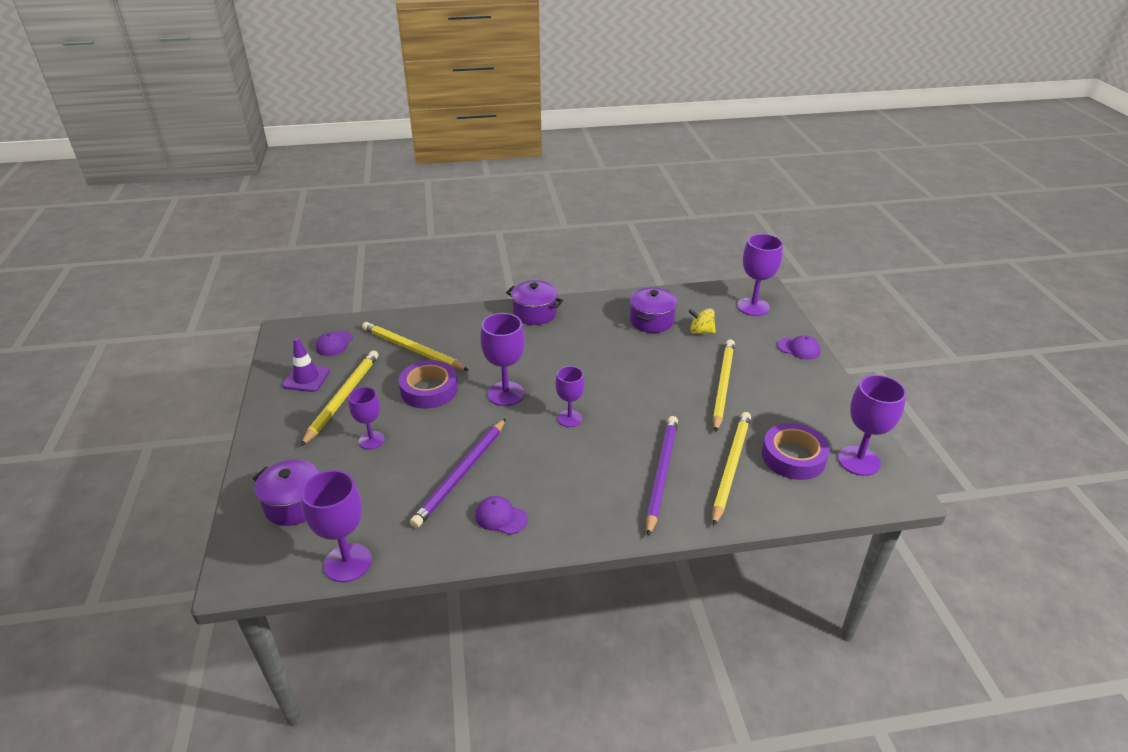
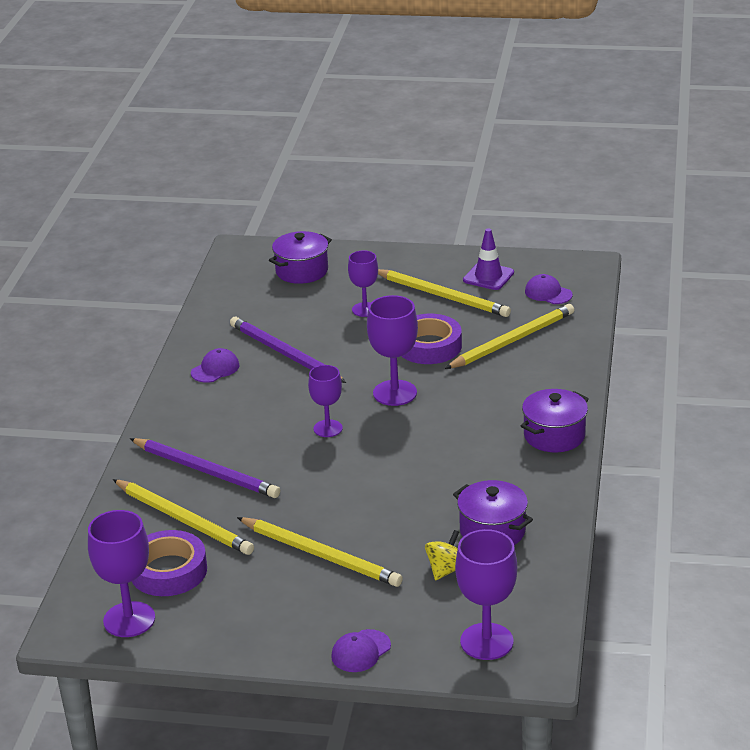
camera: 110 degrees right, 5 degrees down
purple goblet [301,470,372,582] -> none

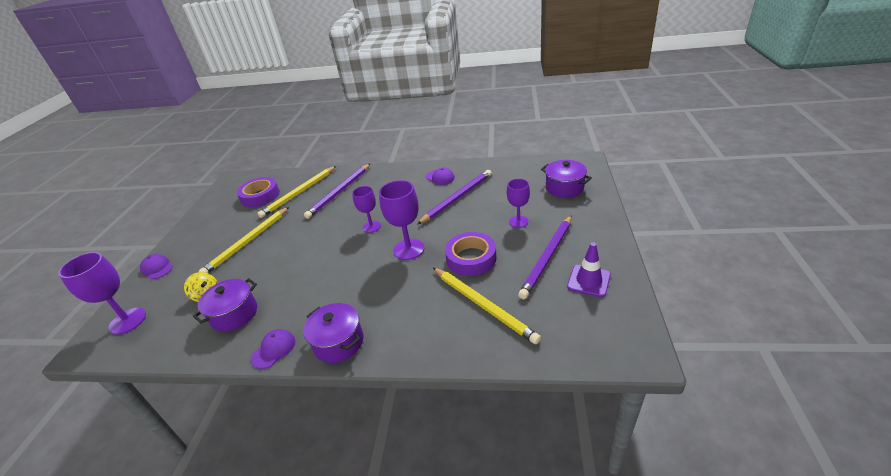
camera: 90 degrees right, 5 degrees up
purple goblet [88,510,155,637] -> none
yellow pencil [378,269,511,317] -> purple pencil [518,216,571,299]
purple cap [525,274,573,304] -> purple cap moved to [251,329,295,369]

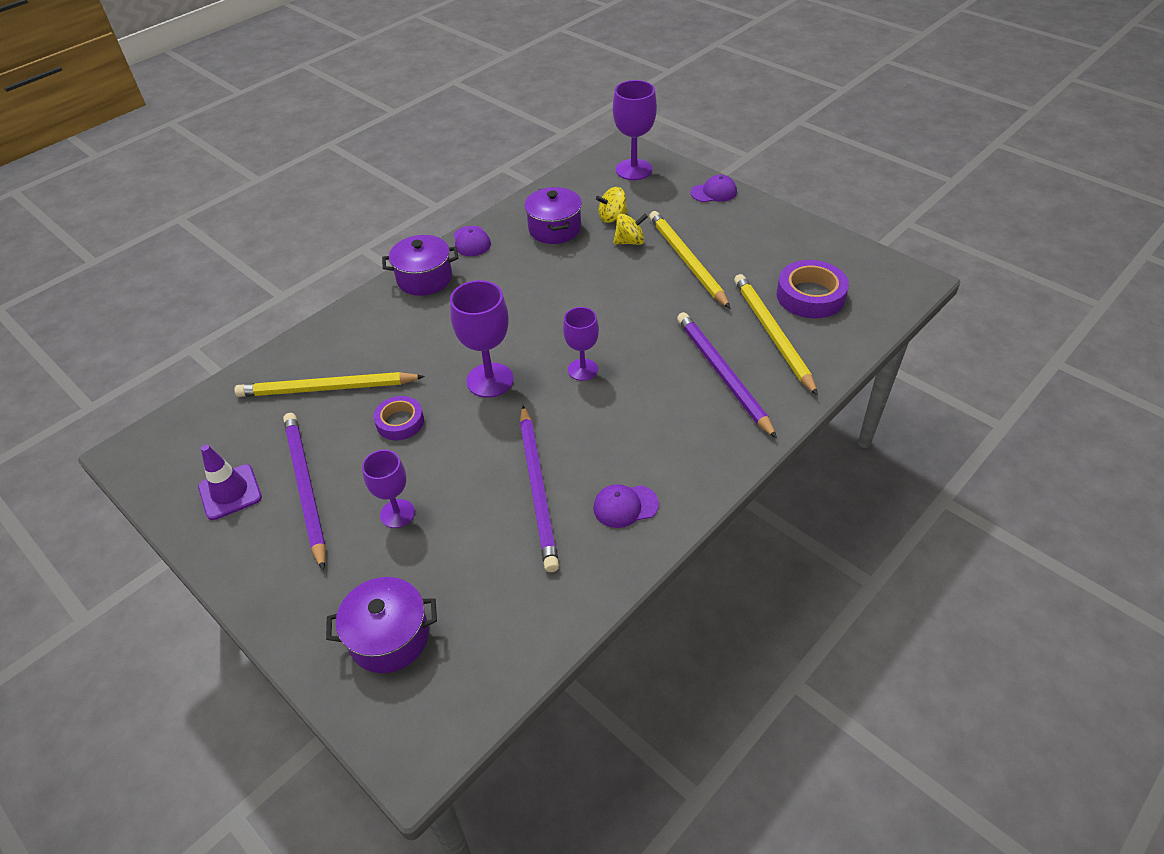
camera: 125 degrees right, 10 degrees up
purple tape [445,232,497,276] -> purple tape [374,396,424,440], size x0.63
none -> yellow spinning top [613,214,648,245]

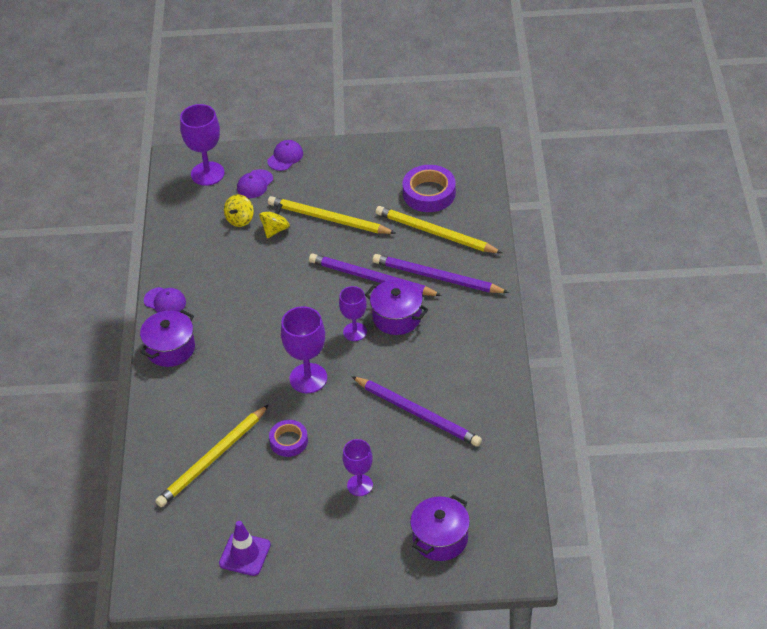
camera: 45 degrees left, 0 degrees up
purple pencil [283,413,326,571] -> purple pencil moved to [309,254,442,296]
purple pot [524,187,582,244] -> purple pot moved to [365,279,428,335]
purple cap [593,484,659,528] -> purple cap moved to [237,169,273,198]

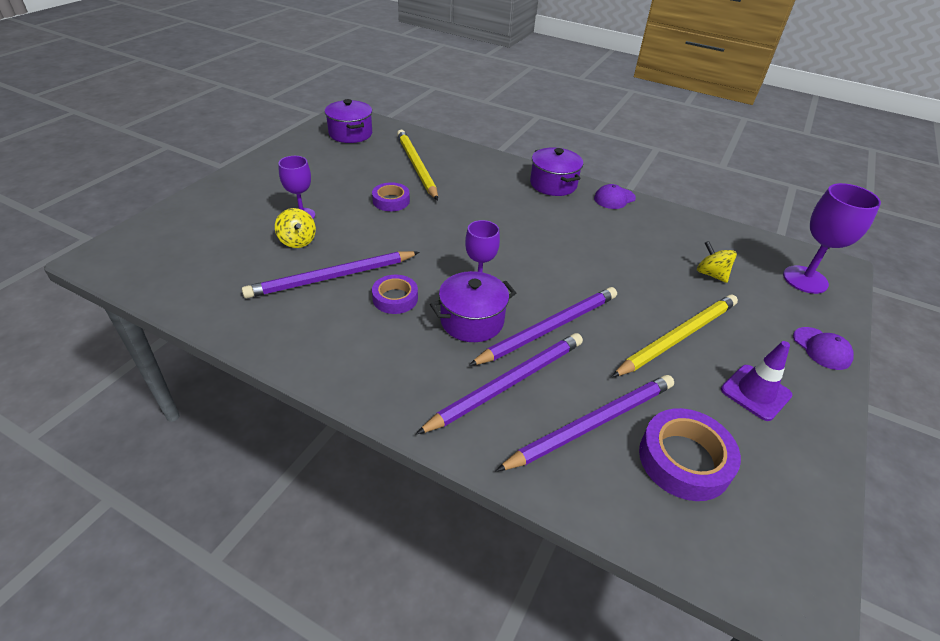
camera: 115 degrees right, 5 degrees down
purple traffic cone [219,521,271,576] -> purple traffic cone moved to [721,341,792,421]
purple cap [237,169,273,198] -> none
yellow spinning top [259,203,290,238] -> yellow spinning top moved to [275,208,316,248]
purple goblet [281,306,327,393] -> none
yellow pencil [376,206,502,253] -> purple pencil [496,375,674,471]
purple pot [410,495,470,561] -> purple pot moved to [325,99,372,143]
none -> purple tape [372,275,418,314]

